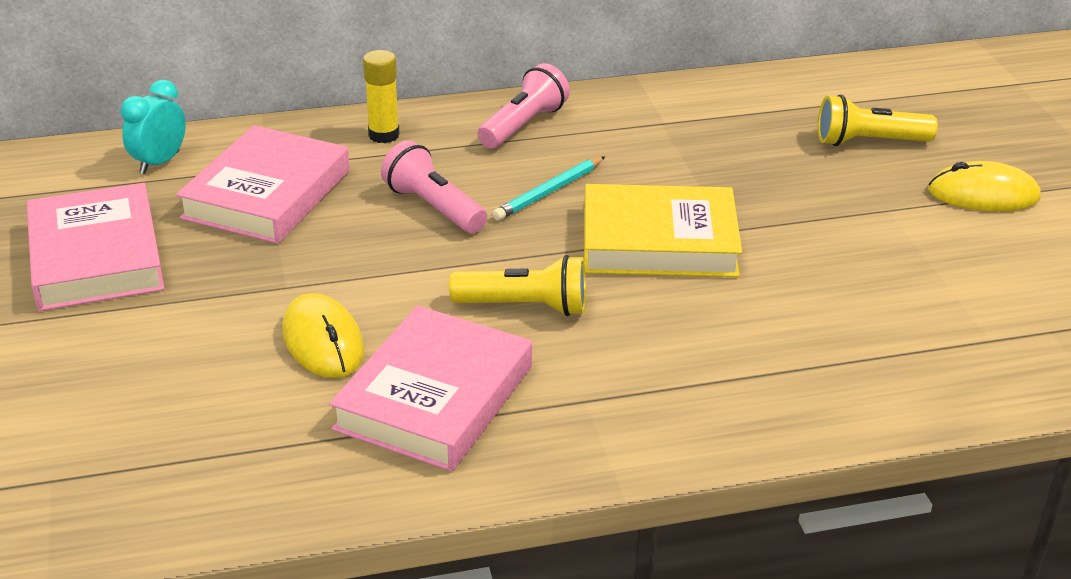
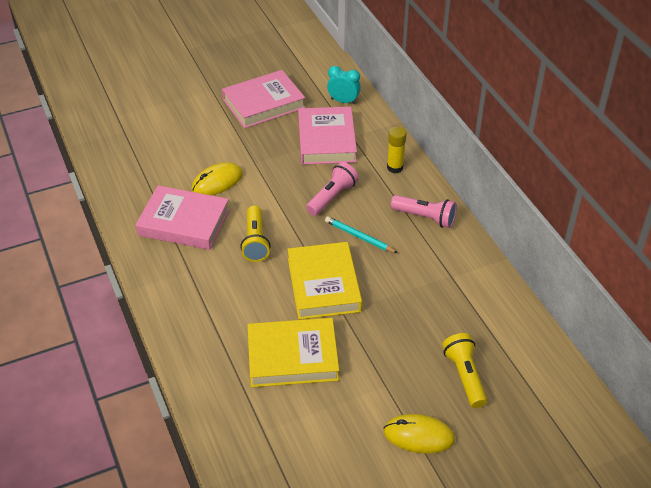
camera: 80 degrees right, 10 degrees up
pink book [176,125,350,244] -> pink book turned 75 degrees clockwise [298,107,357,165]
yellow mouse [928,161,1041,211] -> yellow mouse turned 75 degrees counterclockwise [384,414,455,454]
none -> yellow book [247,318,339,387]

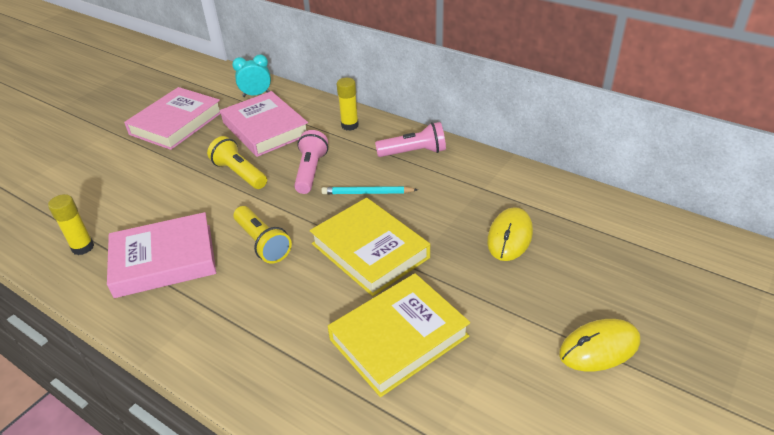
camera: 30 degrees left, 5 degrees down
yellow mouse [192,163,243,195] -> yellow mouse moved to [487,207,533,261]
yellow flashlight [442,333,487,408] -> yellow flashlight moved to [207,136,267,189]
none -> yellow glue stick [48,194,94,255]

